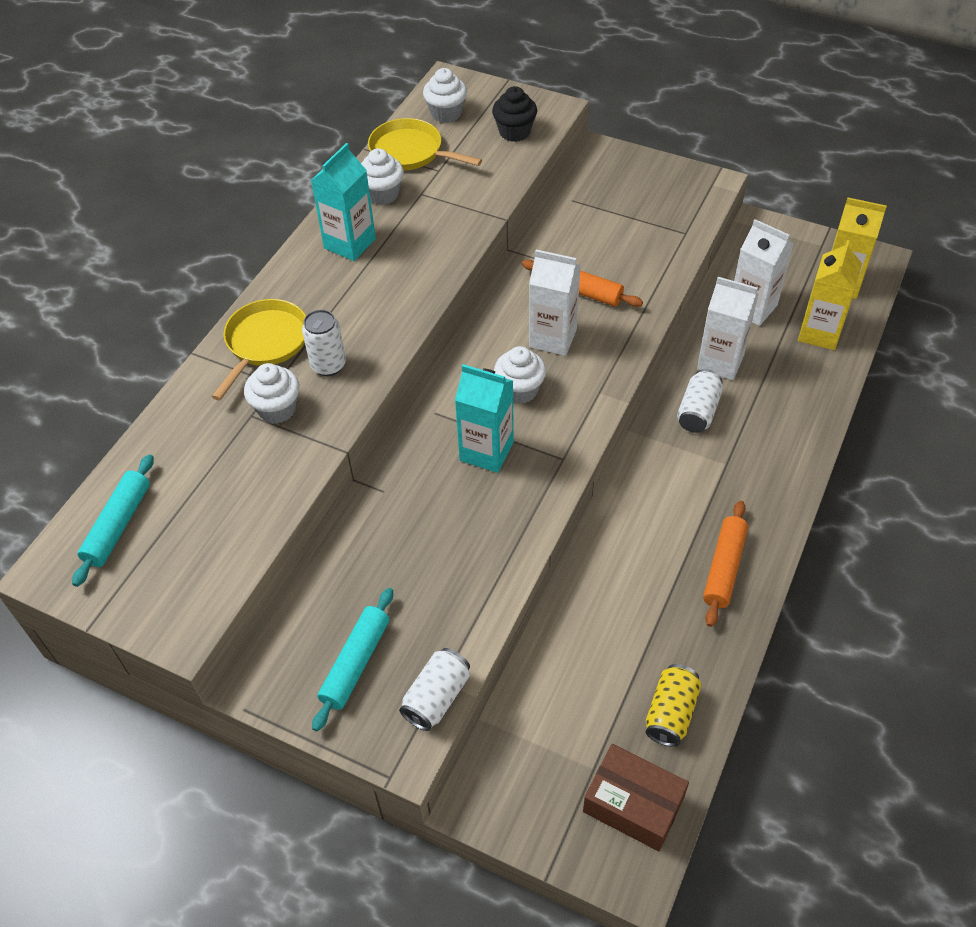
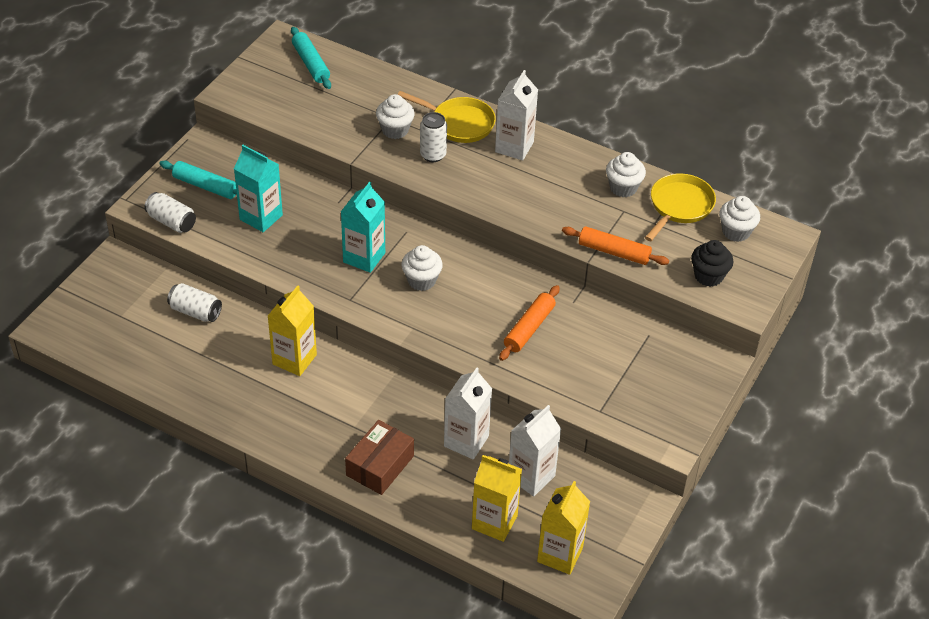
camera: 90 degrees right, 5 degrees down
turquoise rolling pin [72,454,154,587] -> turquoise rolling pin turned 45 degrees clockwise [291,27,331,89]
turquoise carton [311,143,376,261] -> turquoise carton moved to [234,145,283,232]
white carton [529,250,581,356] -> white carton moved to [495,70,538,160]
brown box [583,744,689,851] -> brown box moved to [345,420,414,495]
yellow can [646,664,701,747] -> none
white can [677,369,723,433] -> white can moved to [167,283,222,322]
orange rolling pin [703,500,748,627] -> orange rolling pin moved to [562,226,669,265]
none -> yellow carton [268,285,317,376]

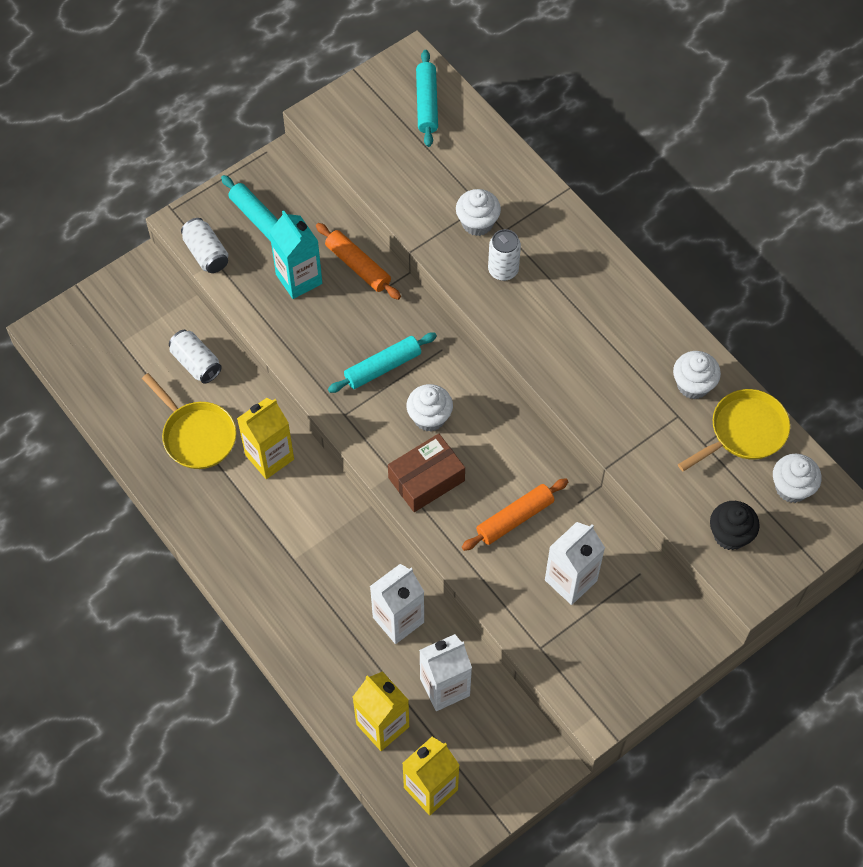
camera: 25 degrees right, 15 degrees up
turquoise carton [341,182,385,273] -> turquoise rolling pin [328,332,437,393]
brown box [345,420,414,495] -> brown box moved to [388,434,465,512]
yellow pan [397,91,496,143] -> yellow pan moved to [142,373,237,469]
white carton [495,70,538,160] -> white carton moved to [545,522,605,605]
orange rolling pin [562,226,669,265] -> orange rolling pin moved to [316,223,401,300]

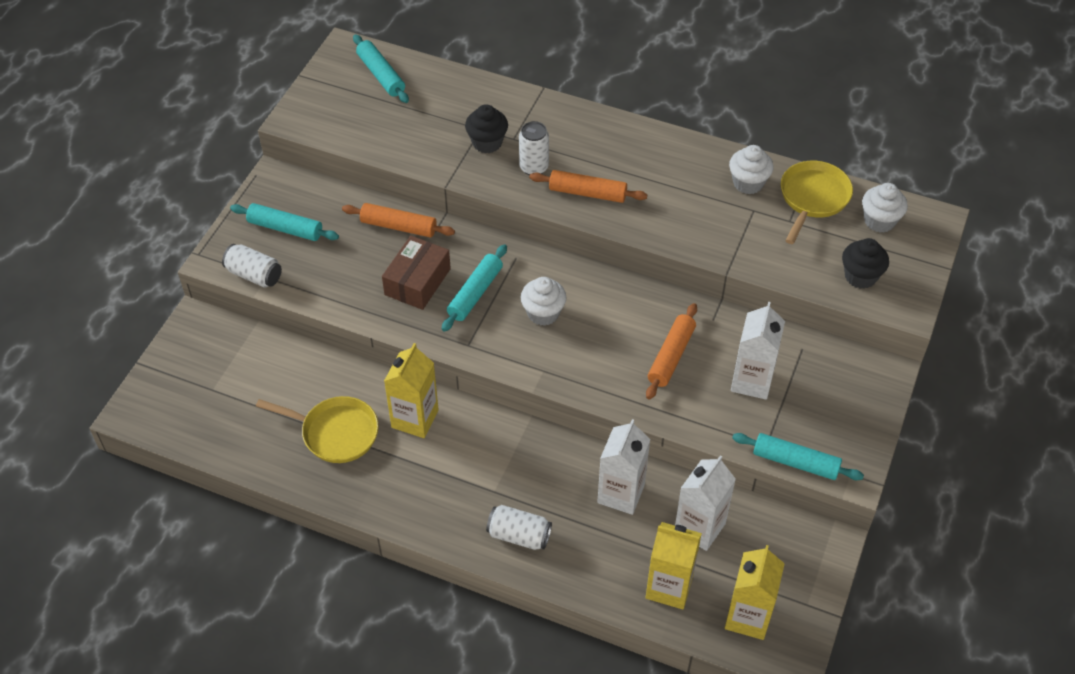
camera: 30 degrees left, 10 degrees down
white can [169,330,222,384] -> white can moved to [486,505,552,550]
turquoise carton [269,210,322,299] -> none
brown box [388,434,465,512] -> brown box moved to [382,236,451,310]
white cupcake [456,189,501,236] -> black cupcake [465,104,508,153]
none -> orange rolling pin [529,170,647,203]
none -> turquoise rolling pin [732,433,864,480]

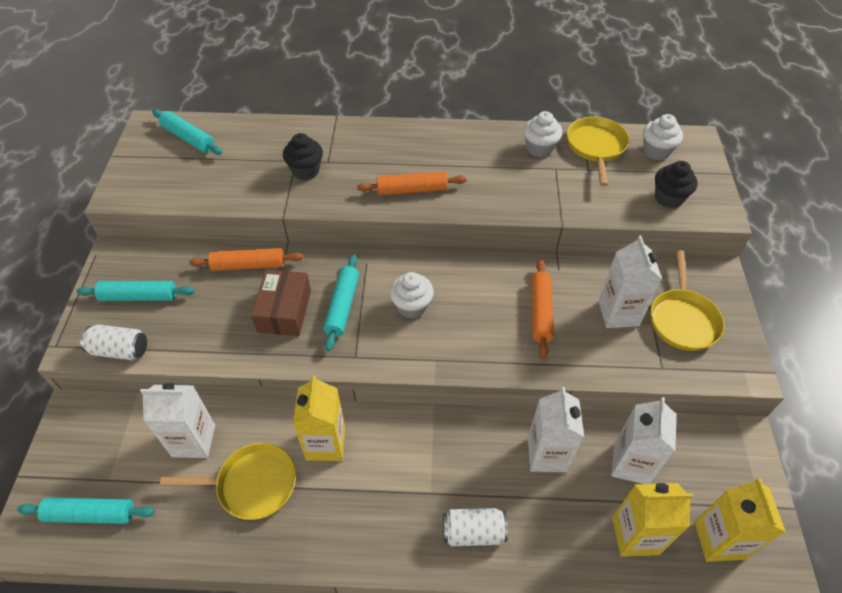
camera: 20 degrees left, 0 degrees up
white can [519,121,549,176] -> none
turquoise rolling pin [732,433,864,480] -> turquoise rolling pin moved to [17,498,155,524]
none -> white carton [140,383,215,458]
none -> yellow pan [650,250,725,351]

